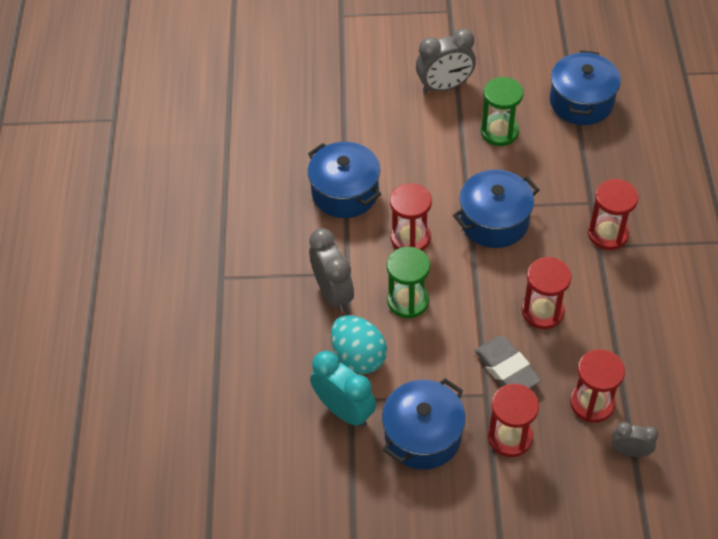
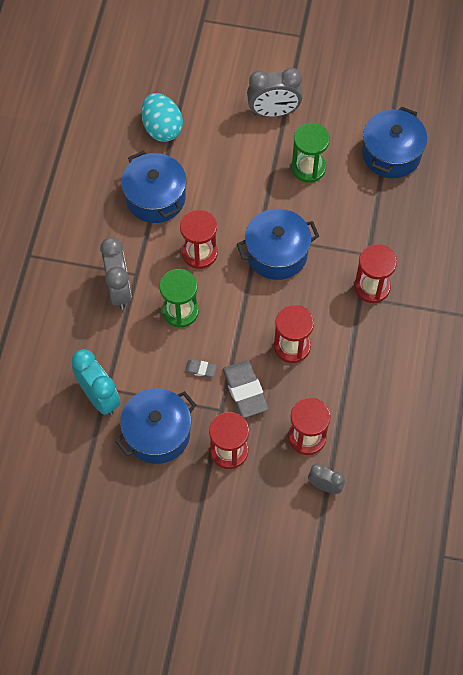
camera: 10 degrees right, 10 degrees up
turquoise egg [331,315,387,374] -> turquoise egg moved to [141,93,183,142]
none -> grey eraser [185,359,217,378]

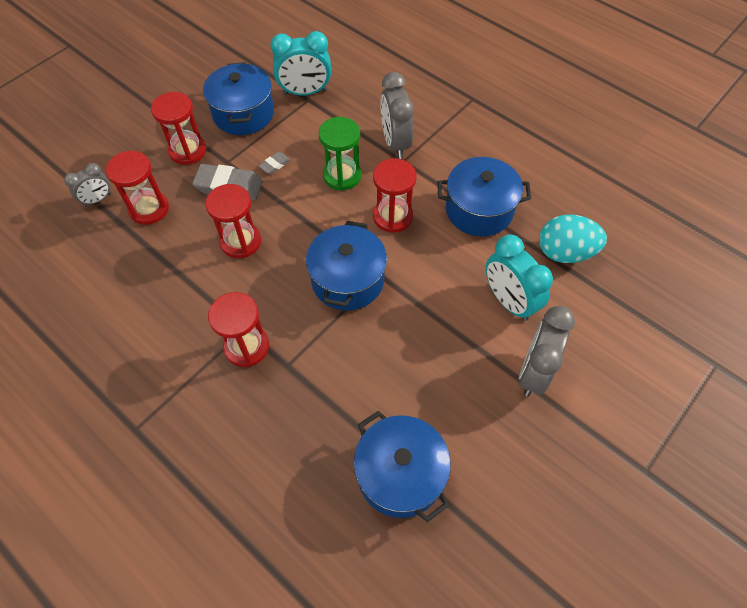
camera: 120 degrees right, 5 degrees down
grey clock [100,237,132,310] -> grey clock turned 60 degrees clockwise [380,72,414,159]
green hourglass [291,123,330,183] -> none
none -> turquoise clock [486,235,553,321]

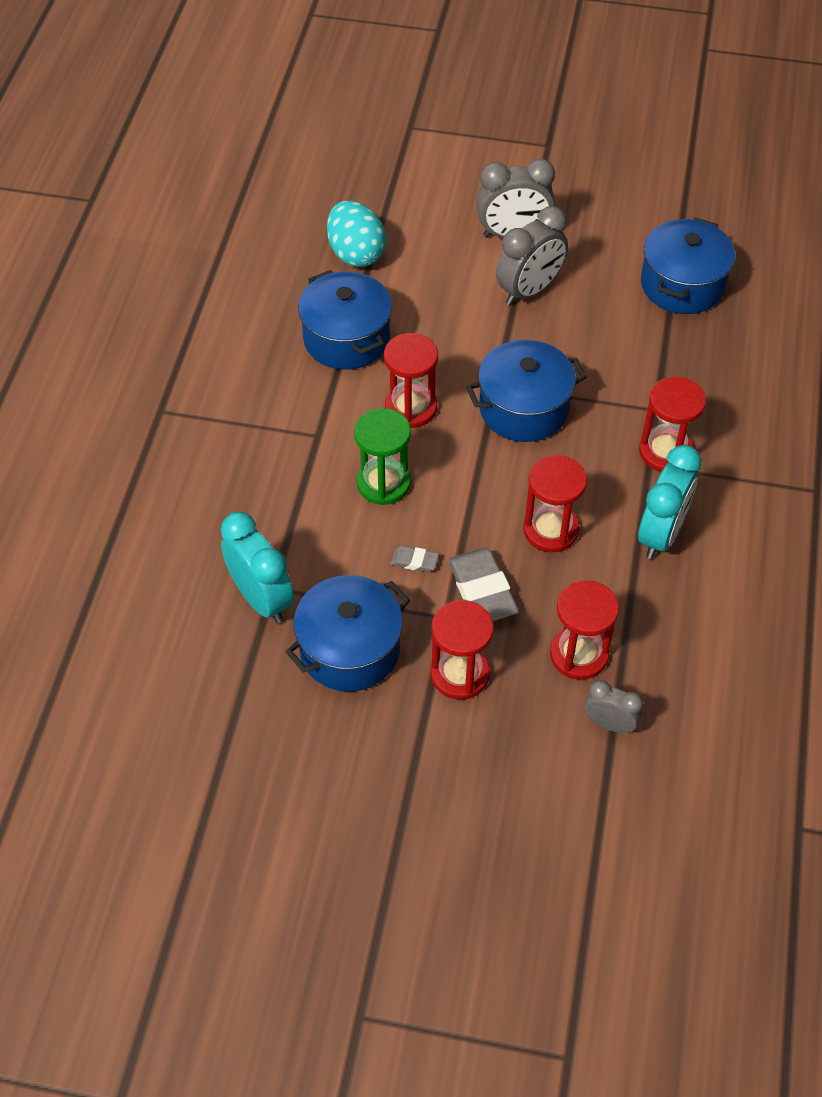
camera: 120 degrees left, 5 degrees down
grey clock [380,72,414,159] -> grey clock moved to [496,206,568,306]
turquoise clock [486,235,553,321] -> turquoise clock moved to [638,445,701,559]

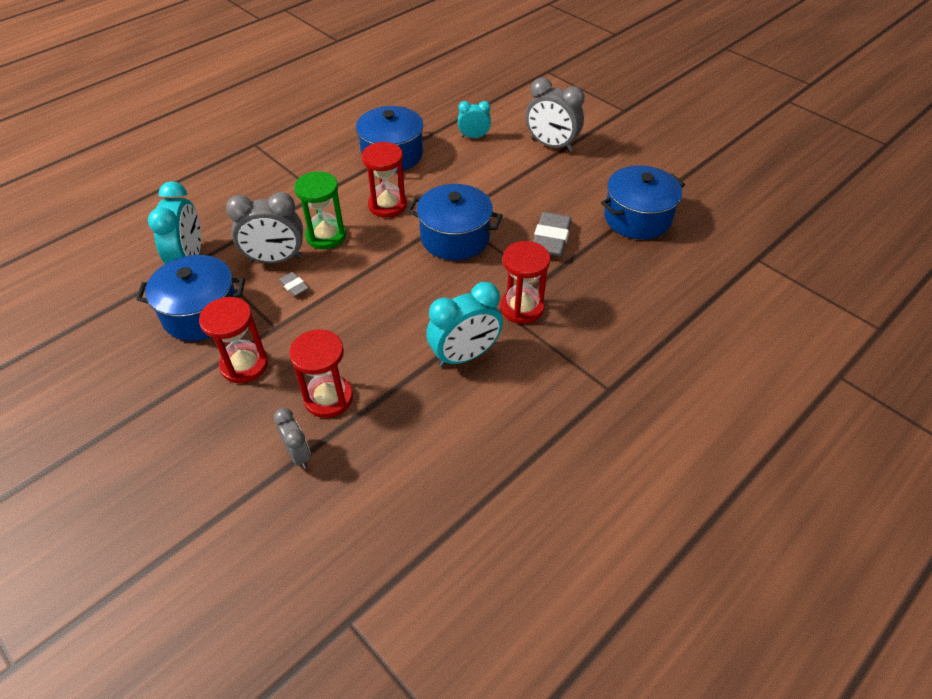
camera: 35 degrees right, 5 degrees down
turquoise egg [327,201,386,267] -> none
grey eraser [448,548,519,621] -> grey eraser moved to [533,212,572,256]
grey clock [496,206,568,306] -> grey clock moved to [226,192,303,263]
red hourglass [523,455,587,552] -> none
none -> turquoise clock [458,101,491,138]

